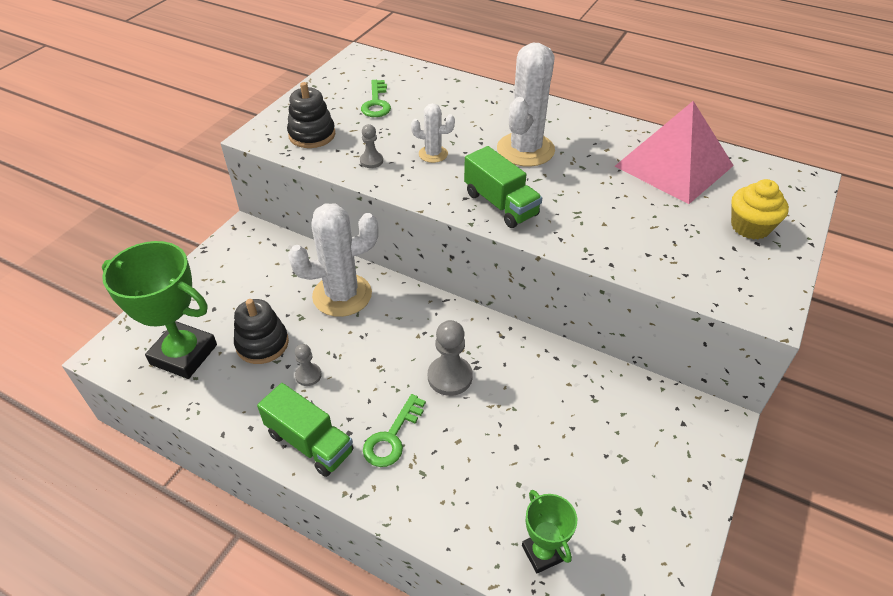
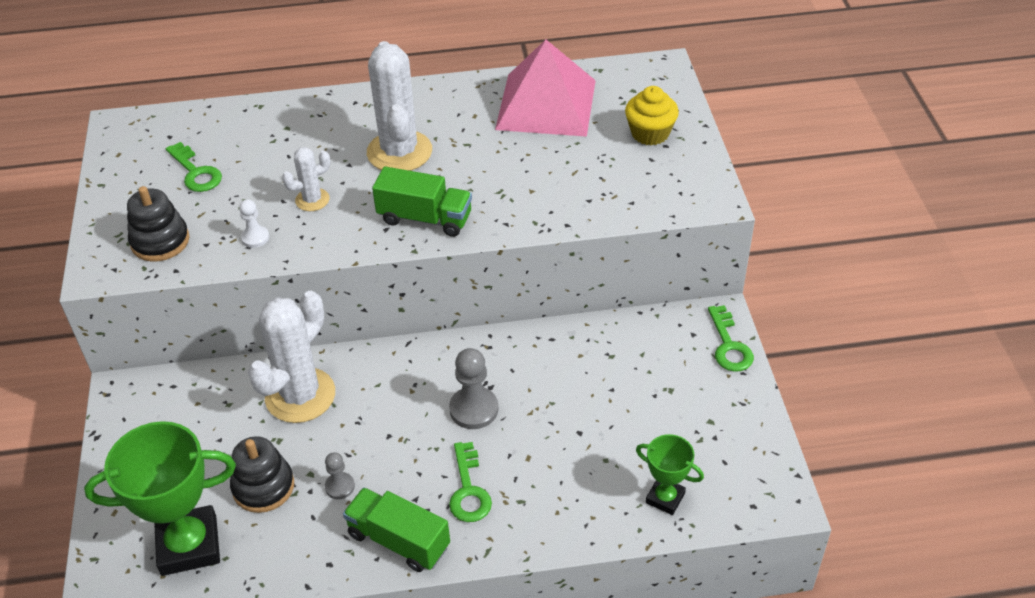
camera: 35 degrees left, 0 degrees up
green truck [257,383,354,477] -> green truck turned 150 degrees counterclockwise [343,487,450,572]
grey pawn [360,124,383,168] -> white pawn [239,199,269,248]
none -> green key [708,305,754,372]

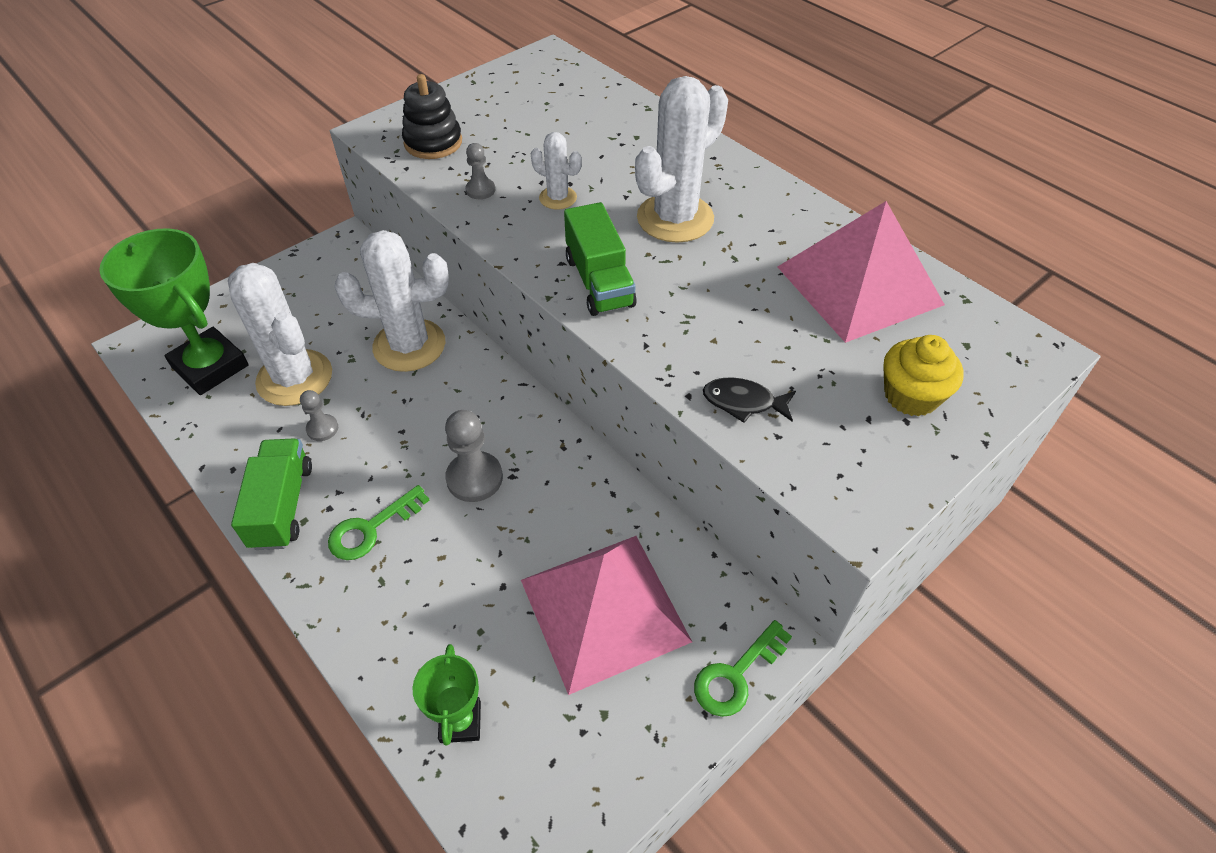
camera: 55 degrees right, 5 degrees up
green key [166,142,222,192] -> none
black stacking toy [230,436,294,513] -> white cactus [228,263,332,406]
white pawn [239,199,269,248] -> grey pawn [466,143,495,199]
none -> pink pyramid [521,536,692,695]
none -> black fish [703,377,796,423]

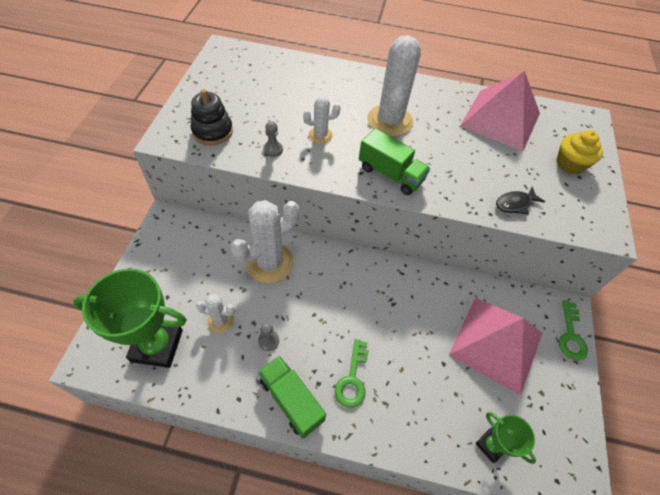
camera: 40 degrees left, 5 degrees up
white cactus [228,263,332,406] -> white cactus [196,294,235,333], size x0.50
grey pawn [445,410,503,502] -> none

